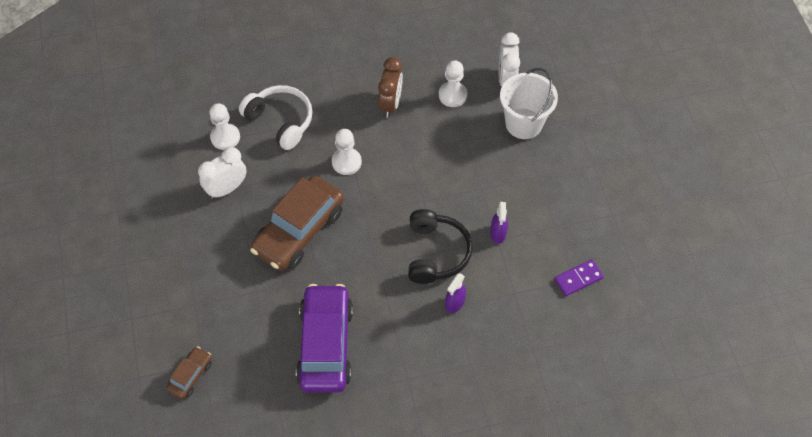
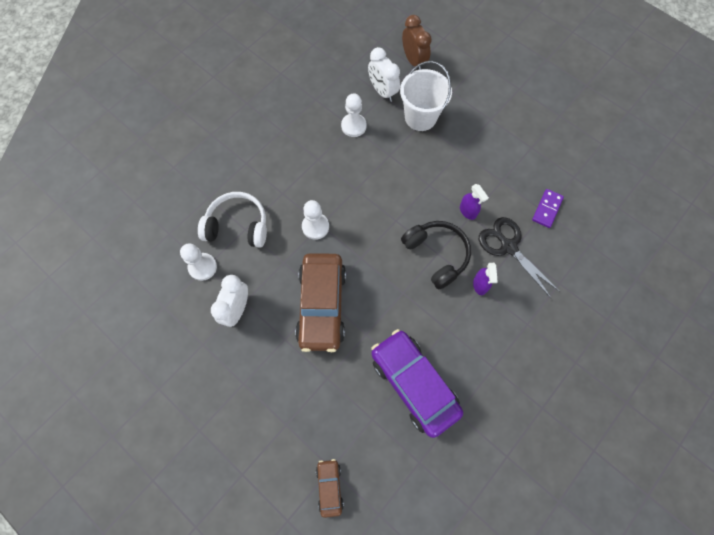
camera: 35 degrees left, 10 degrees up
brown clock [378,57,403,118] -> brown clock moved to [402,15,432,70]
none -> black scissors [479,217,560,299]

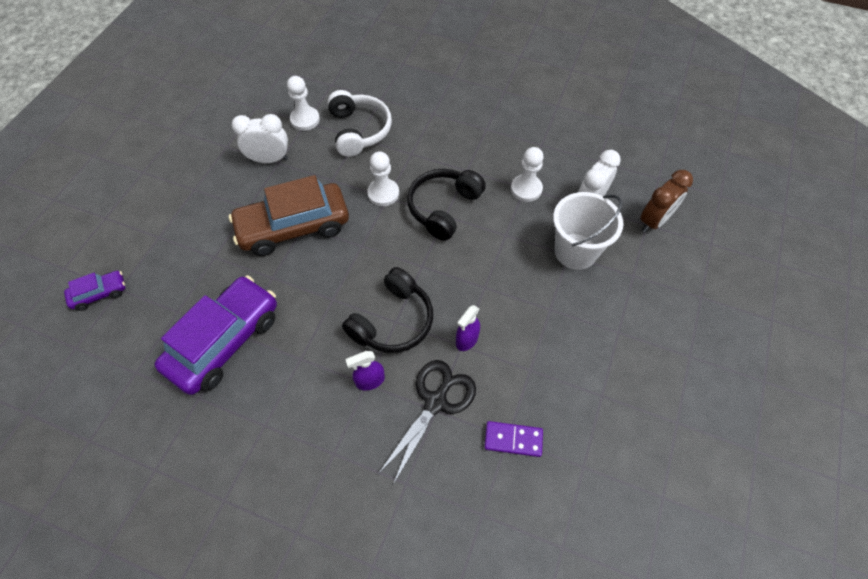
camera: 70 degrees right, 10 degrees down
brown car [316,459,344,518] -> purple car [64,271,125,311]
none -> black headphones [407,169,486,241]

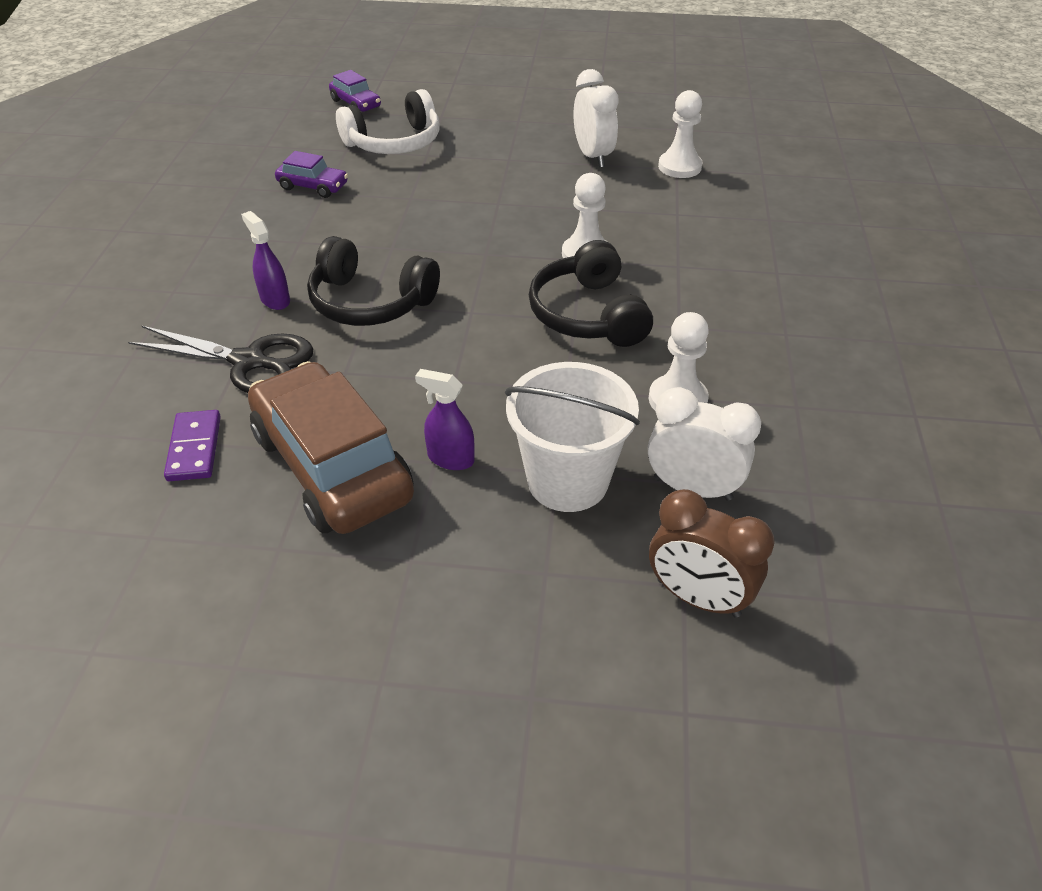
camera: 75 degrees right, 15 degrees down
purple car [154,275,277,395] -> purple car [275,151,348,198], size x0.47
brown car [229,175,349,256] -> brown car moved to [248,361,414,534]
white headphones [327,90,392,157] -> white headphones moved to [336,89,440,154]
black headphones [407,169,486,241] -> black headphones turned 120 degrees counterclockwise [529,240,653,347]
purple spray bottle [456,305,480,351] -> purple spray bottle moved to [415,369,475,470]

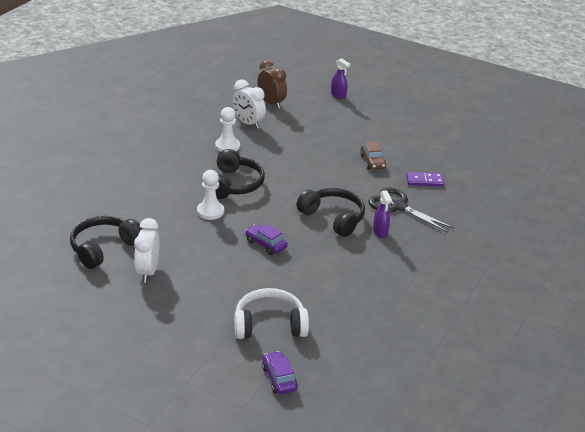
camera: 160 degrees left, 10 degrees down
purple domino [164,410,221,481] -> purple domino turned 75 degrees clockwise [406,172,444,186]
brown car [248,361,414,534] -> brown car [360,141,386,170], size x0.47
purple car [275,151,348,198] -> purple car moved to [245,224,288,255]
purple spray bottle [415,369,475,470] -> purple spray bottle moved to [331,58,350,99]
white bucket [505,362,640,512] -> none
white pawn [658,90,702,178] -> black headphones [70,216,142,269]

